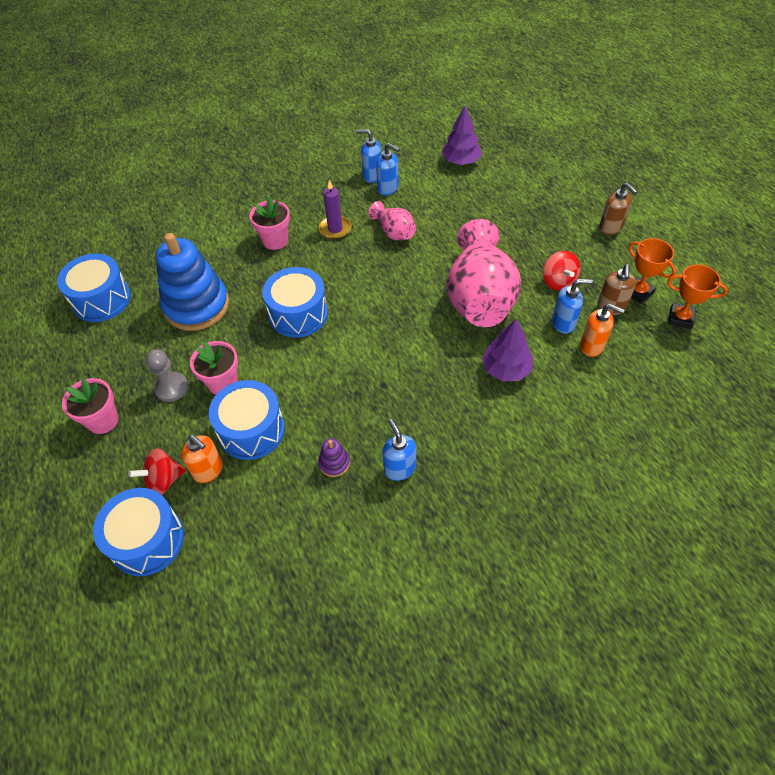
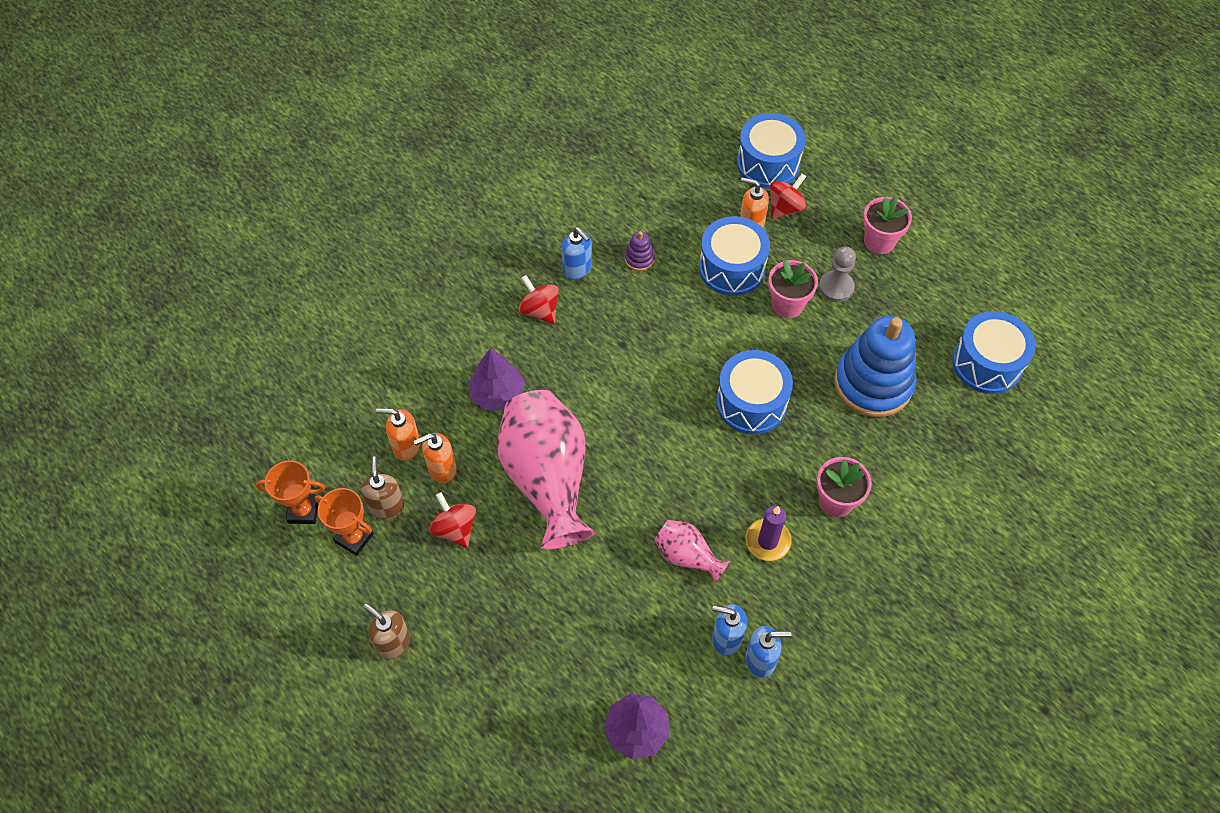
camera: 160 degrees right, 5 degrees up
blue soap dispenser [552,279,593,334] -> orange soap dispenser [414,433,457,483]
none -> red spinning top [519,275,559,324]

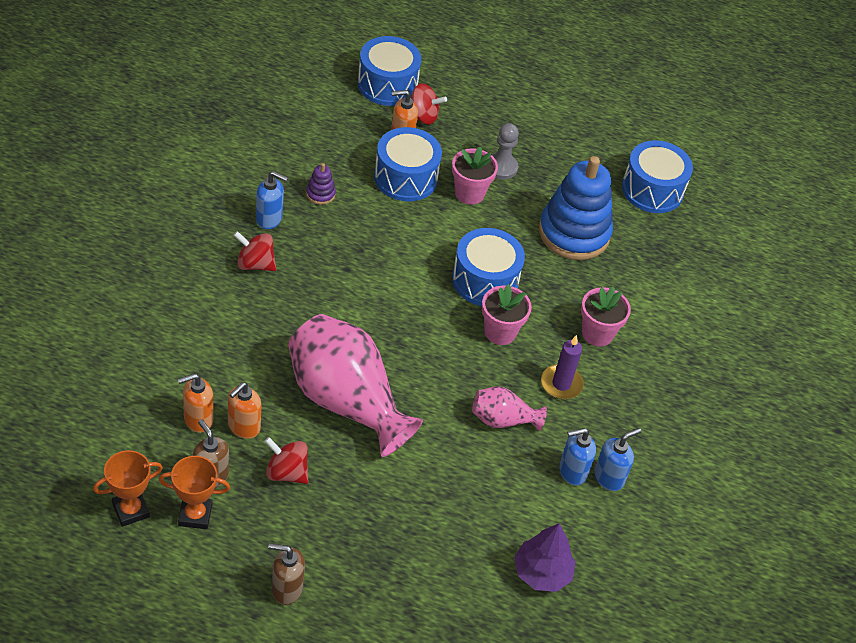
camera: 35 degrees left, 10 degrees down
purple tree [469,348,525,410] -> none
red spinning top [770,173,807,219] -> red spinning top turned 90 degrees clockwise [410,83,447,125]
pink flower pot [863,197,912,254] -> pink flower pot moved to [482,284,532,345]

